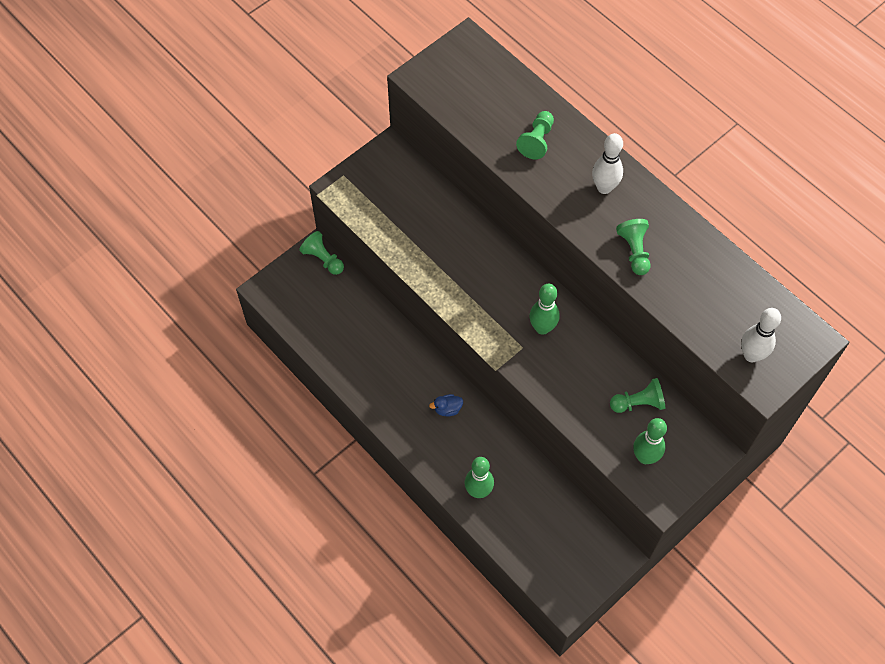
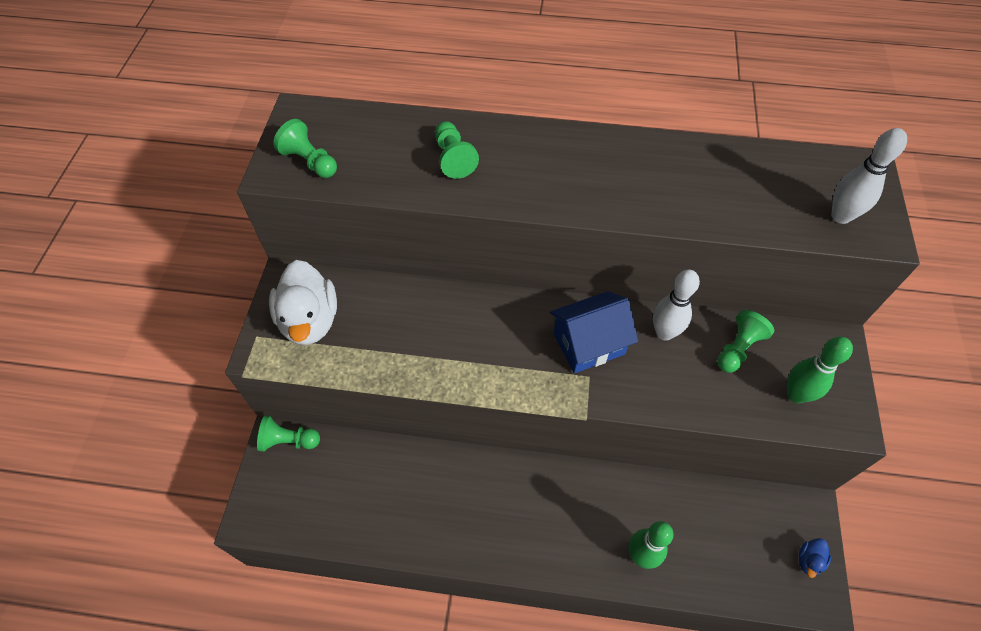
camera: 40 degrees left, 5 degrees down
blue duck [429,394,463,416] -> blue duck moved to [799,538,831,578]
green bowling pin [529,284,559,335] -> blue house [550,291,638,373]
white bowling pin [592,133,623,194] -> white bowling pin moved to [653,270,700,340]
green pawn [616,219,651,275] -> green pawn moved to [273,119,337,178]
none -> white duck [269,260,337,345]

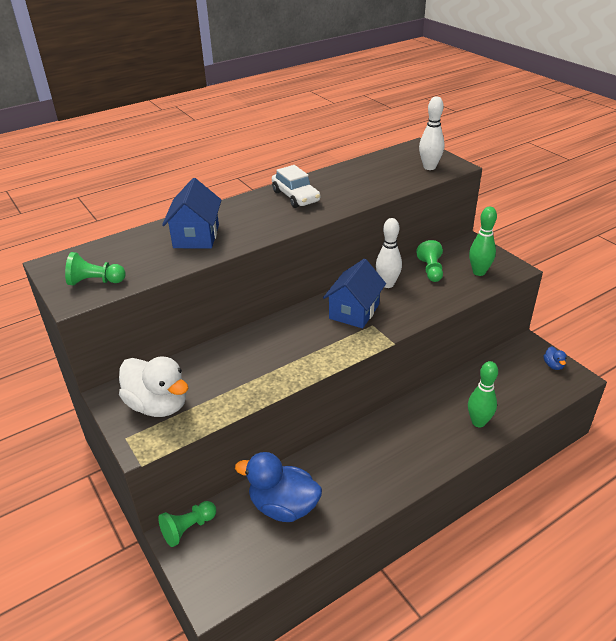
camera: 40 degrees left, 20 degrees down
green pawn [435,121,479,179] -> blue house [162,178,222,248]
none -> blue duck [235,452,322,522]
none -> white car [272,165,320,208]

